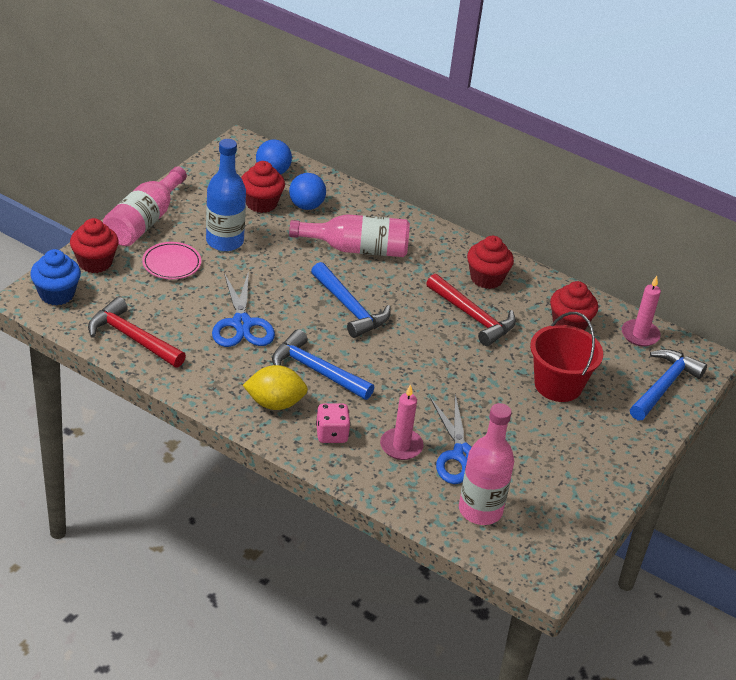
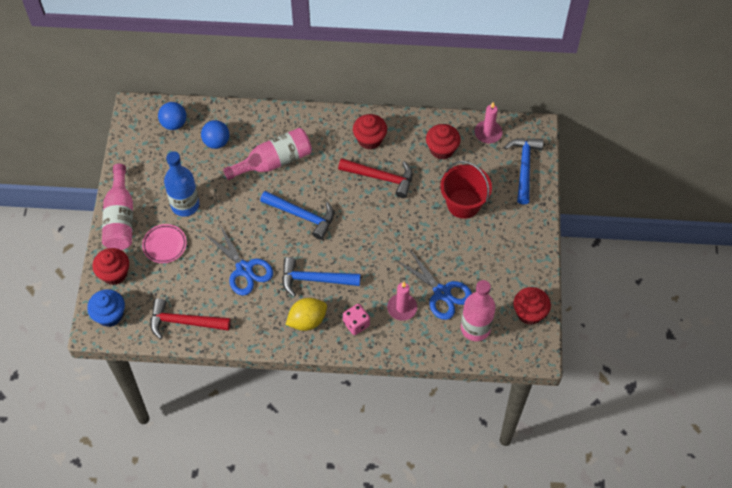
camera: 25 degrees left, 20 degrees up
red cupcake [241,161,285,213] -> red cupcake moved to [513,287,551,325]

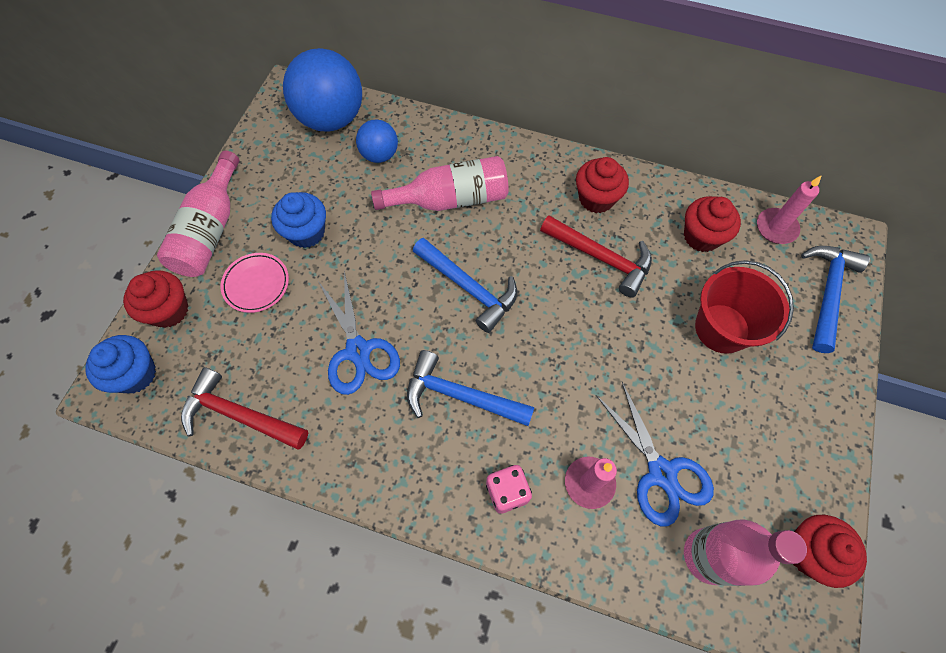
camera: 15 degrees right, 5 degrees up
blue ball [158,102,186,130] -> blue ball [283,48,362,132], size x1.87
blue bottle [164,151,199,217] -> blue cupcake [271,192,326,248]
yellow lemon [286,298,327,331] -> none

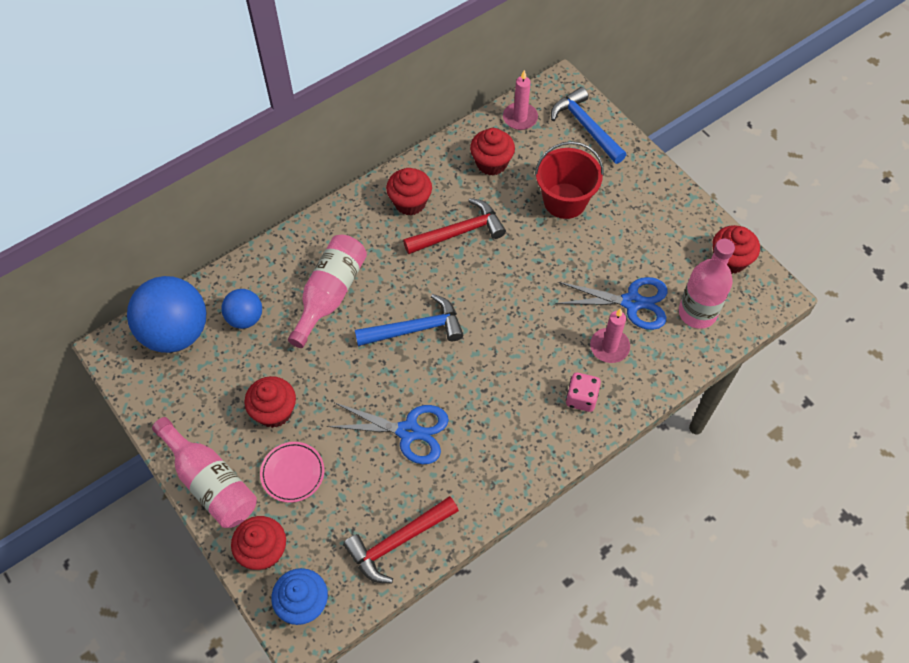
camera: 55 degrees left, 5 degrees down
blue cupcake [271,192,326,248] -> red cupcake [244,376,296,428]
blue hammer [407,350,535,426] -> none

